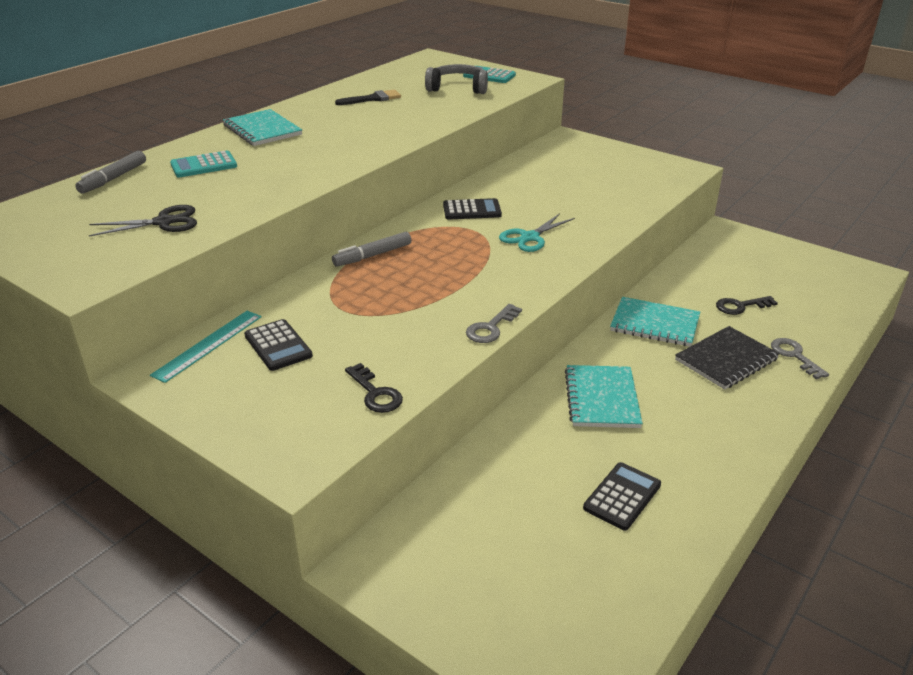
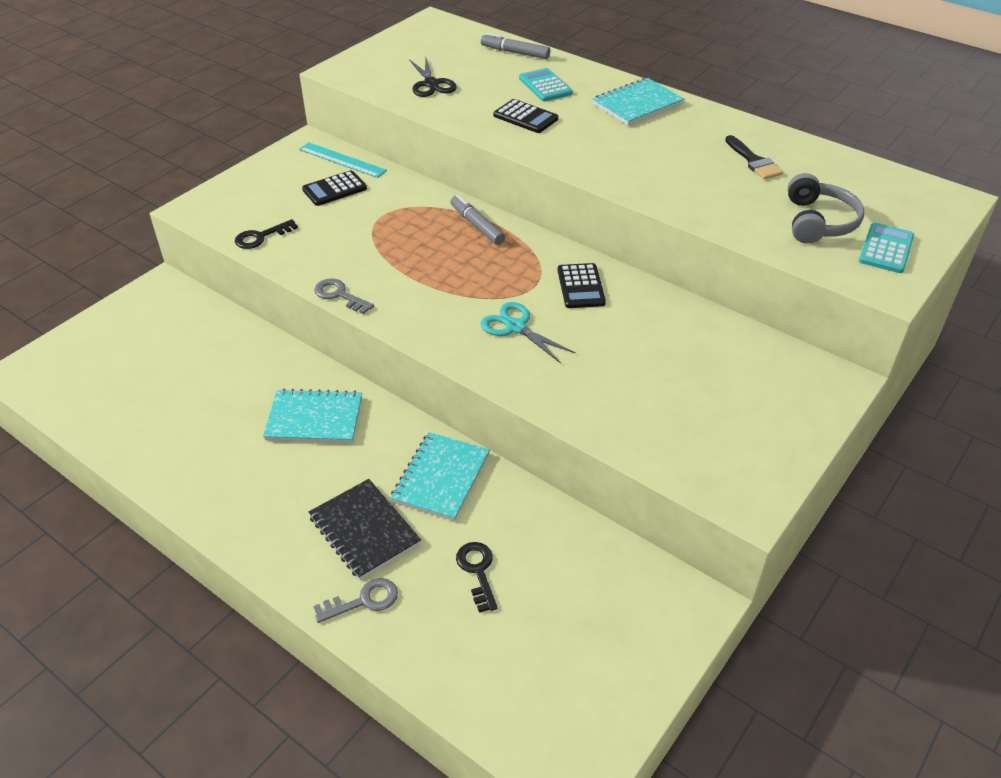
camera: 90 degrees right, 10 degrees up
black calculator [583,462,661,530] -> black calculator moved to [493,99,558,133]

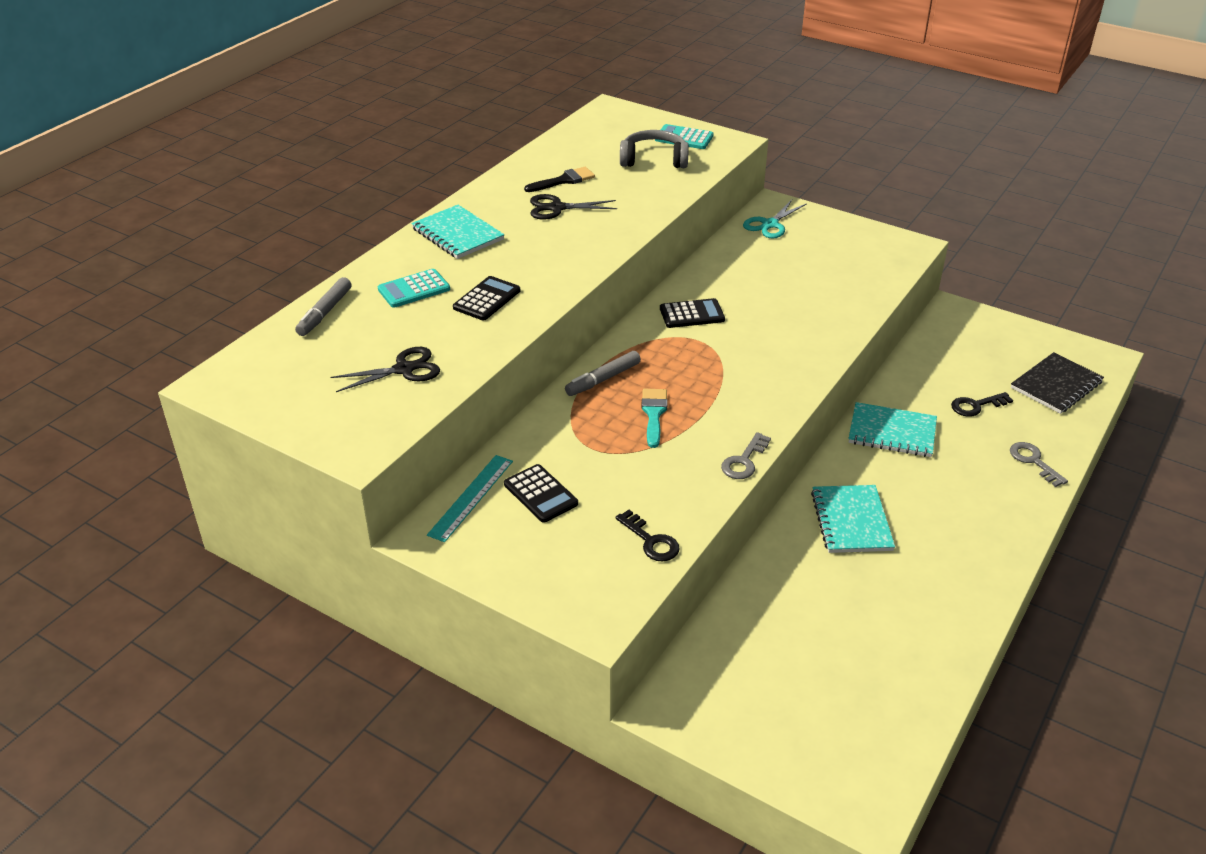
camera: 95 degrees left, 5 degrees down
black notebook [309,479,421,580] -> black notebook moved to [1011,352,1104,414]
turquoise scissors [480,302,576,363] -> turquoise scissors moved to [743,200,806,239]
none -> black scissors [530,194,617,219]
none -> turquoise brush [641,389,667,448]

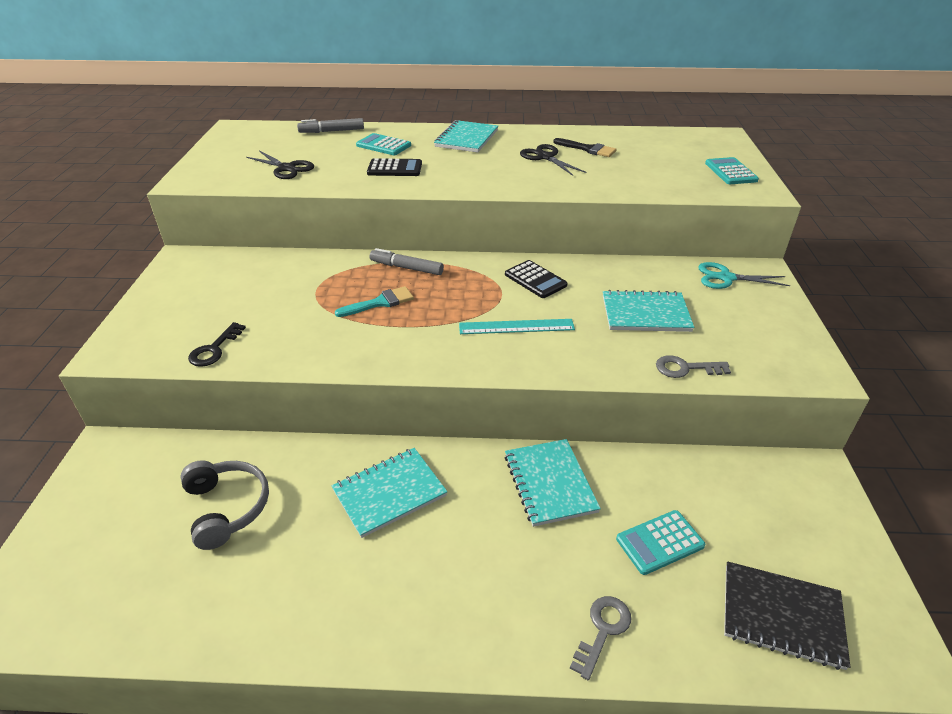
camera: 60 degrees right, 0 degrees up
turquoise ruler [427,455,513,542] -> turquoise ruler moved to [459,319,575,334]
black calculator [504,464,578,523] -> none
grey headphones [620,130,689,168] -> grey headphones moved to [180,460,269,550]
grey key [721,432,771,479] -> grey key moved to [656,355,731,378]
black key [951,392,1013,417] -> turquoise calculator [616,510,705,575]
none -> turquoise notebook [603,290,694,332]

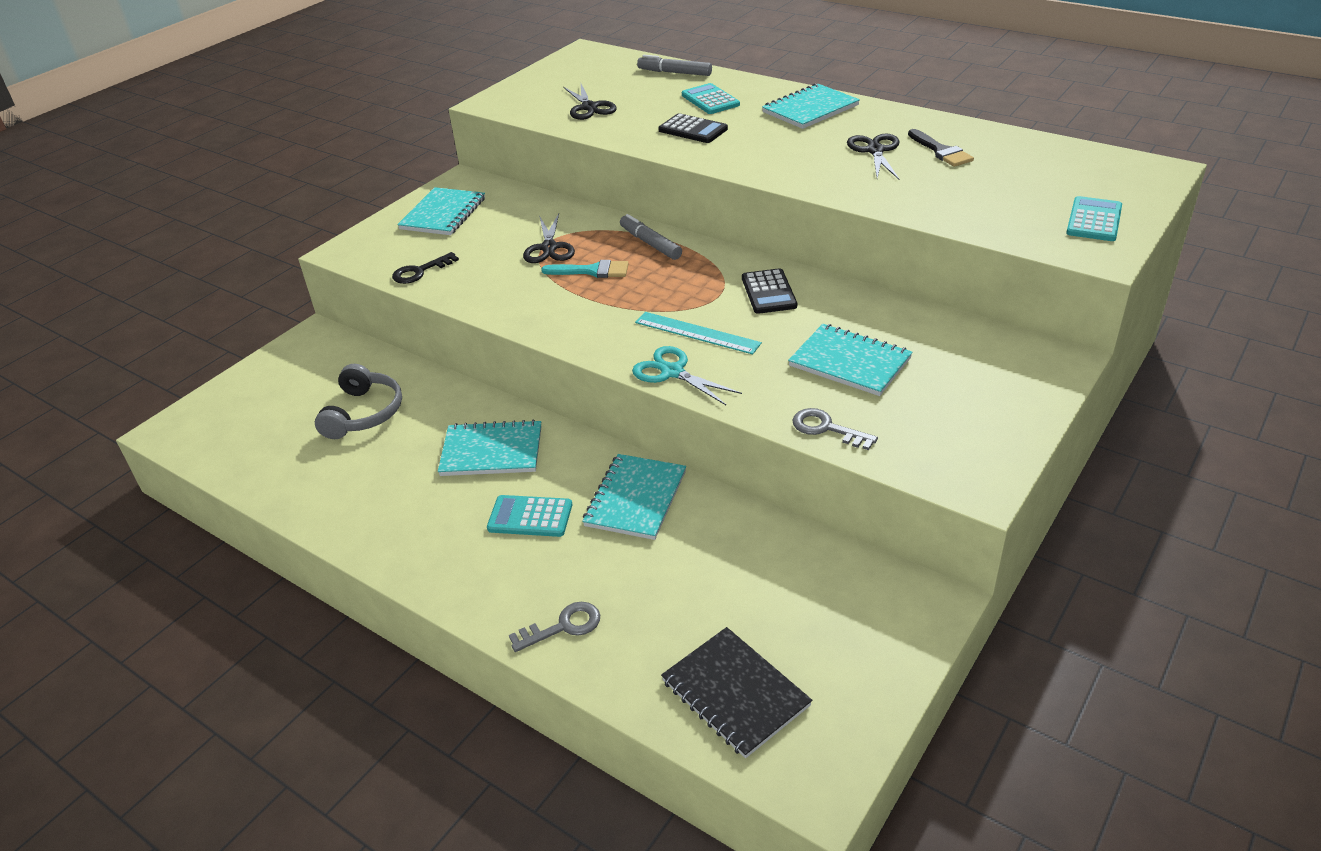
camera: 35 degrees right, 0 degrees up
turquoise calculator [616,510,705,575] -> turquoise calculator moved to [487,495,572,537]
turquoise scissors [698,262,790,289] -> turquoise scissors moved to [632,346,742,405]
none -> turquoise notebook [397,187,485,235]
none -> black scissors [523,214,575,263]

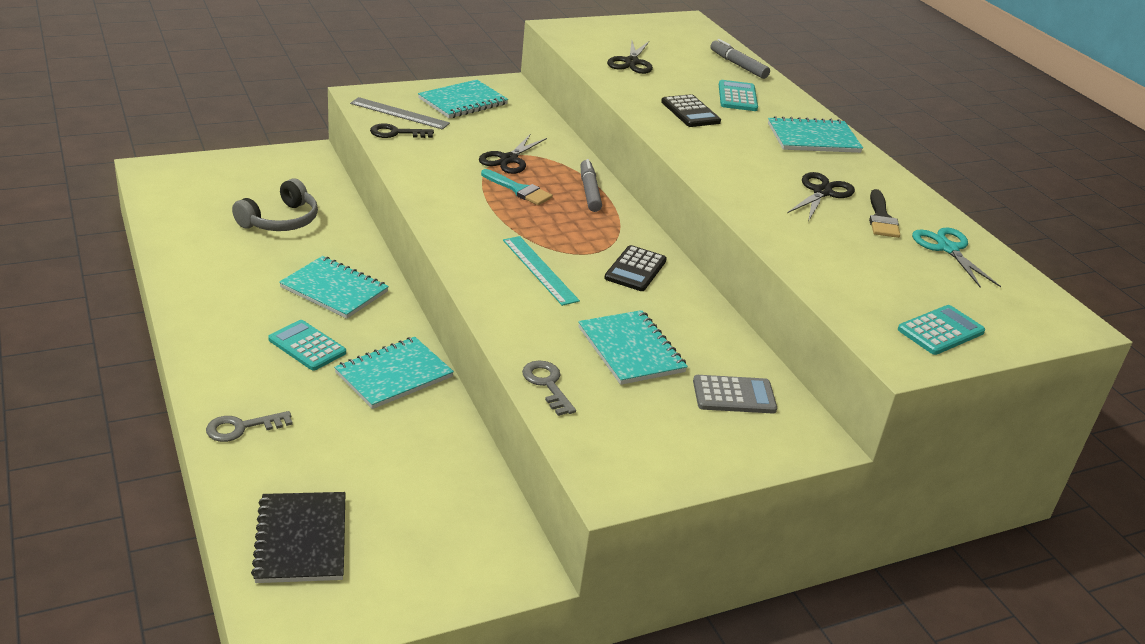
camera: 25 degrees right, 5 degrees down
grey key [509,602,600,652] -> grey key turned 150 degrees clockwise [206,411,292,442]
turquoise scissors [632,346,742,405] -> turquoise scissors moved to [912,228,1001,288]
none -> grey ruler [350,97,450,130]
none -> grey calculator [693,375,777,413]

